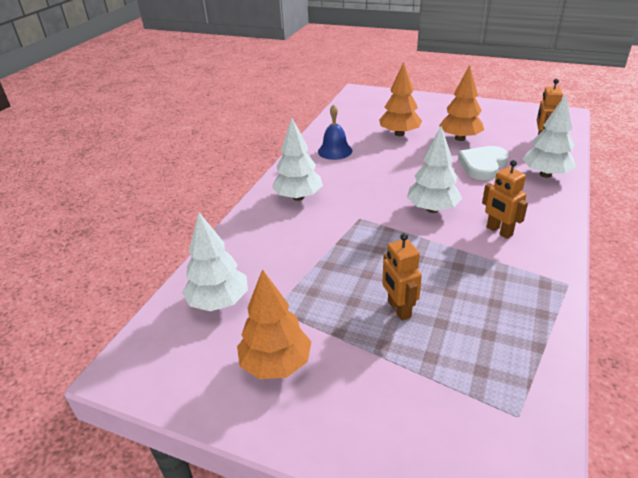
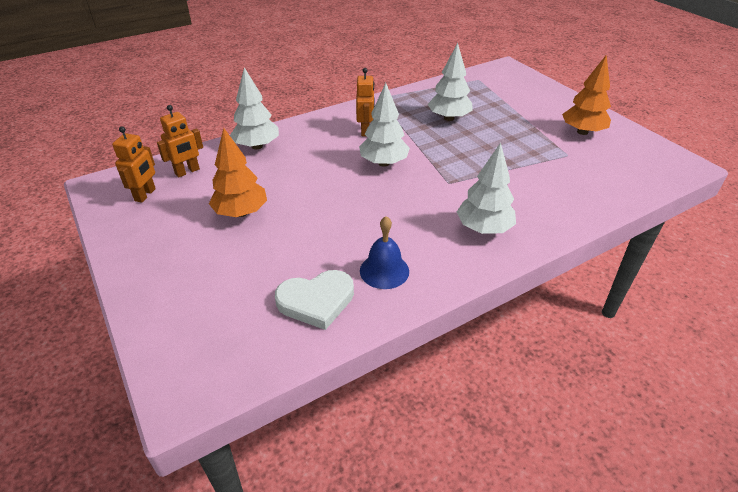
camera: 145 degrees left, 5 degrees up
white tree [182,212,248,311] -> white tree moved to [428,43,473,121]
orange tree [379,62,422,136] -> none
orange robot [382,233,422,321] -> orange robot moved to [112,126,156,203]
white heart [458,146,509,180] -> white heart moved to [275,270,354,330]

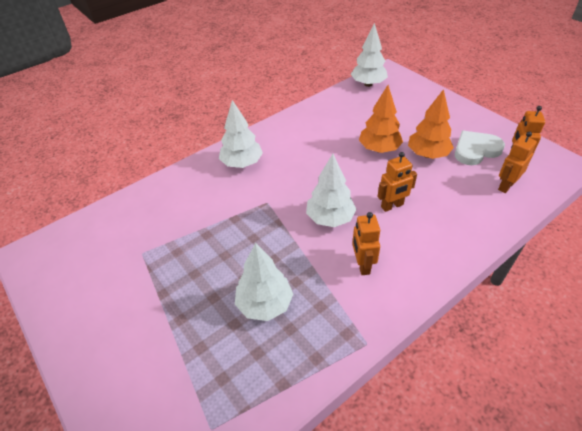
camera: 175 degrees right, 5 degrees up
white tree [230,67,279,149] -> white tree moved to [351,23,388,87]
white heart [275,270,354,330] -> white heart moved to [455,131,505,165]
blue bell [360,216,409,289] -> none
orange tree [562,55,611,135] -> orange tree moved to [359,85,403,153]
none -> orange robot [377,152,417,212]

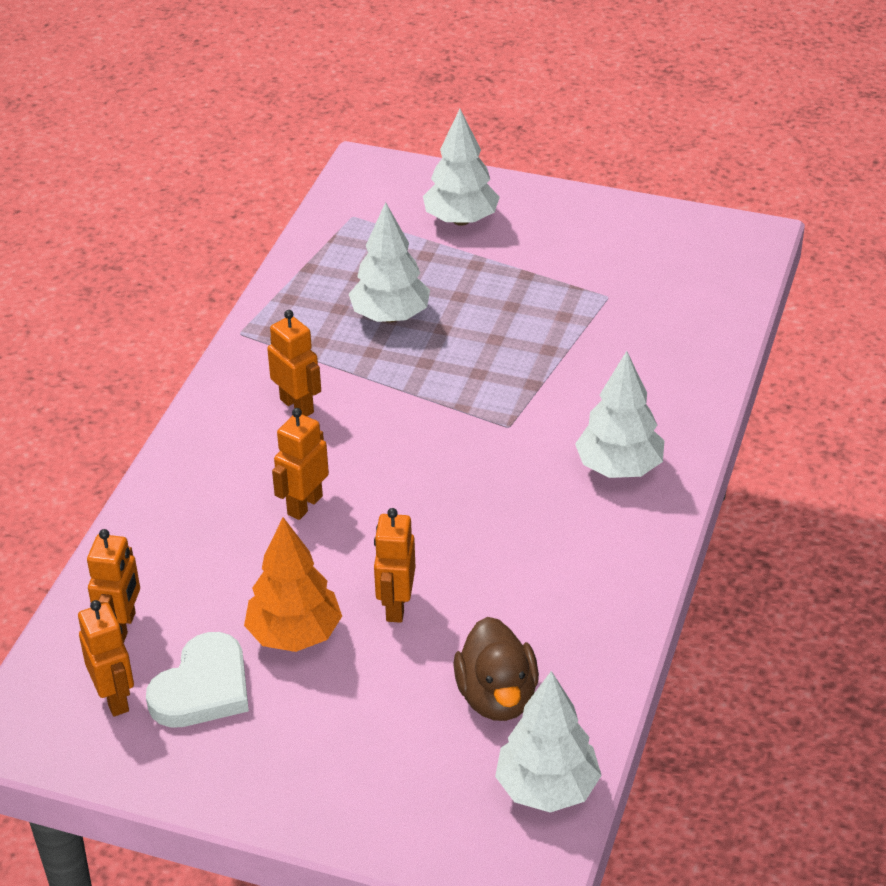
camera: 145 degrees right, 5 degrees down
white tree [306,154,357,227] -> white tree moved to [423,109,500,226]
orange tree [359,85,403,153] -> orange robot [374,508,415,623]
none -> brown duck [453,617,539,721]

